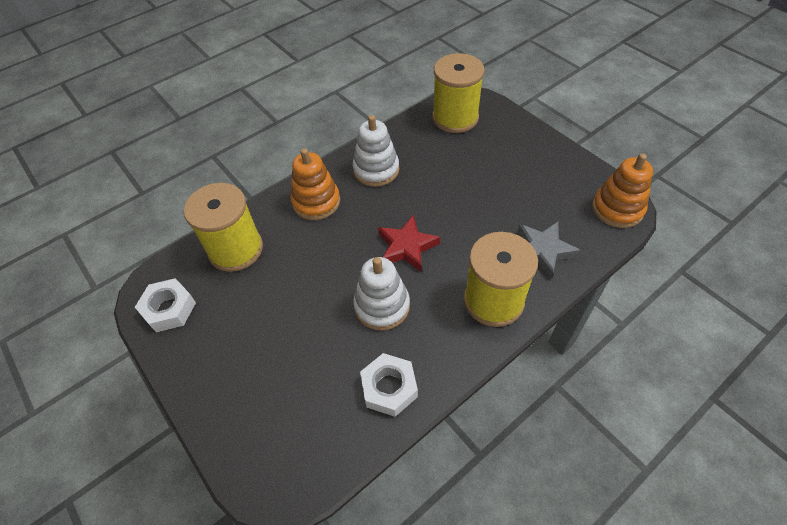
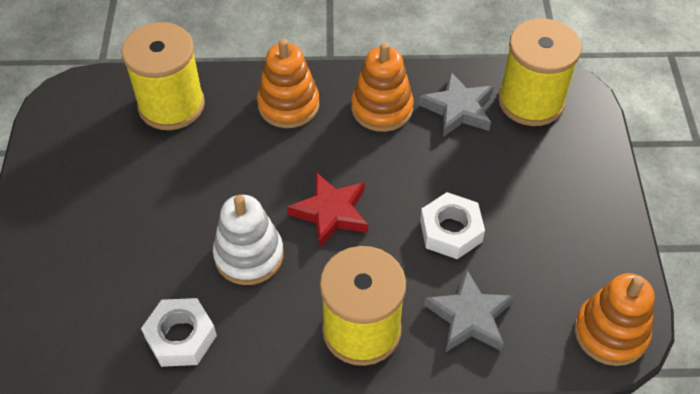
camera: 35 degrees right, 0 degrees up
white nut [135,278,196,332] -> white nut moved to [420,192,485,259]
white stacking toy [353,115,399,187] -> orange stacking toy [351,42,414,132]
none -> grey star [419,71,494,137]

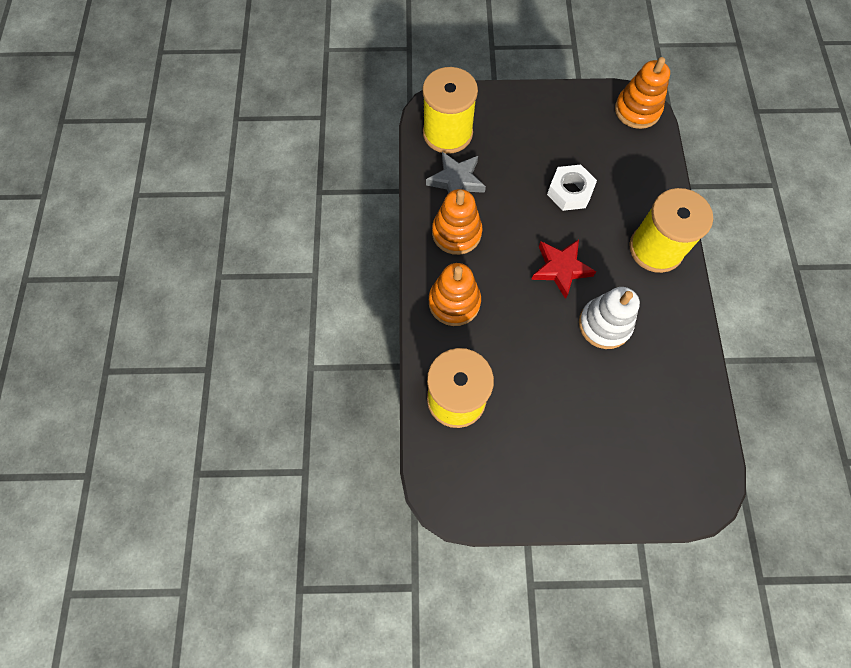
camera: 90 degrees left, 15 degrees up
white nut [141,298,217,367] -> none
grey star [424,269,514,353] -> none

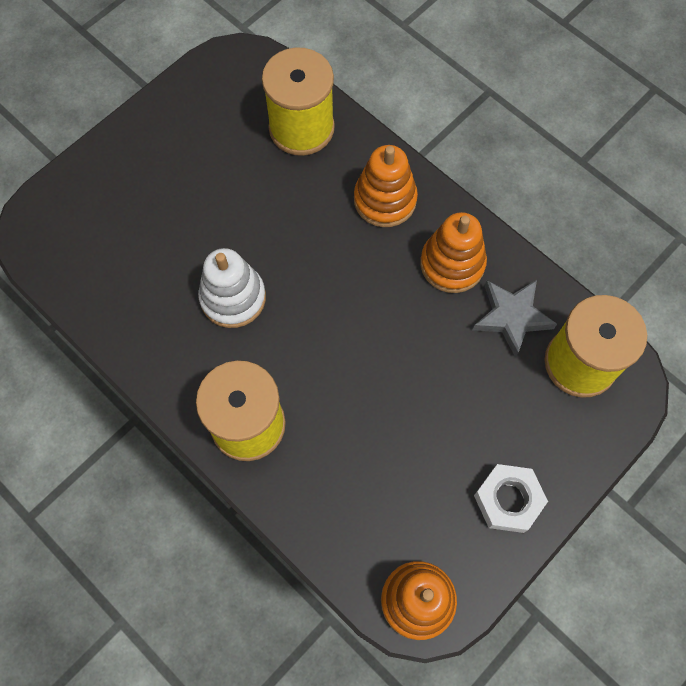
camera: 135 degrees right, 0 degrees up
red star [531,239,596,299] -> none
white nut [547,165,597,211] -> white nut moved to [474,464,548,533]

